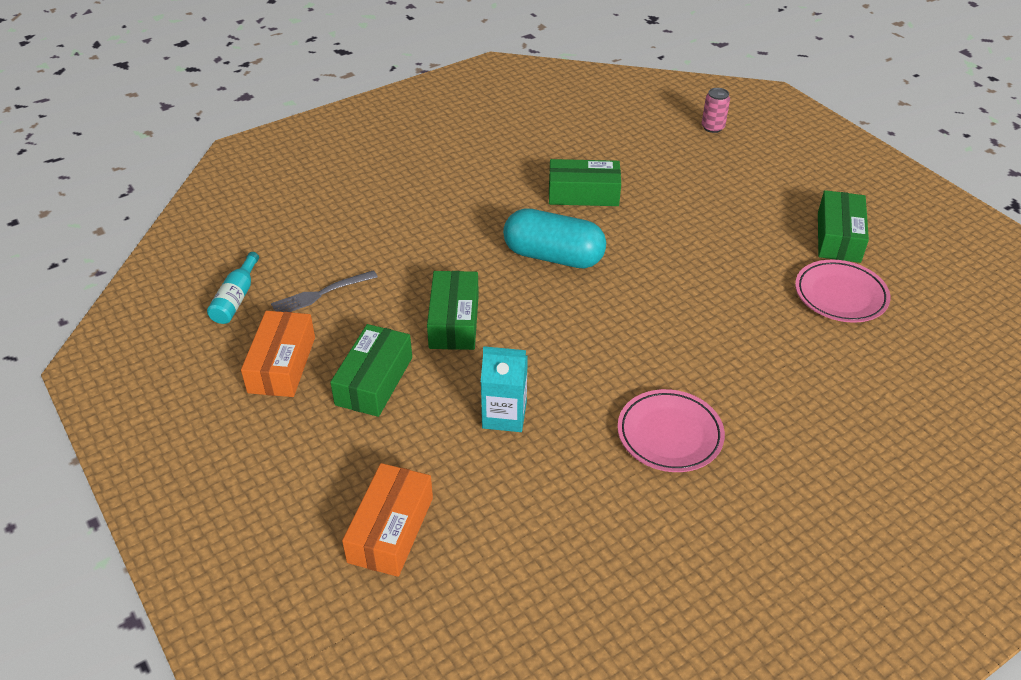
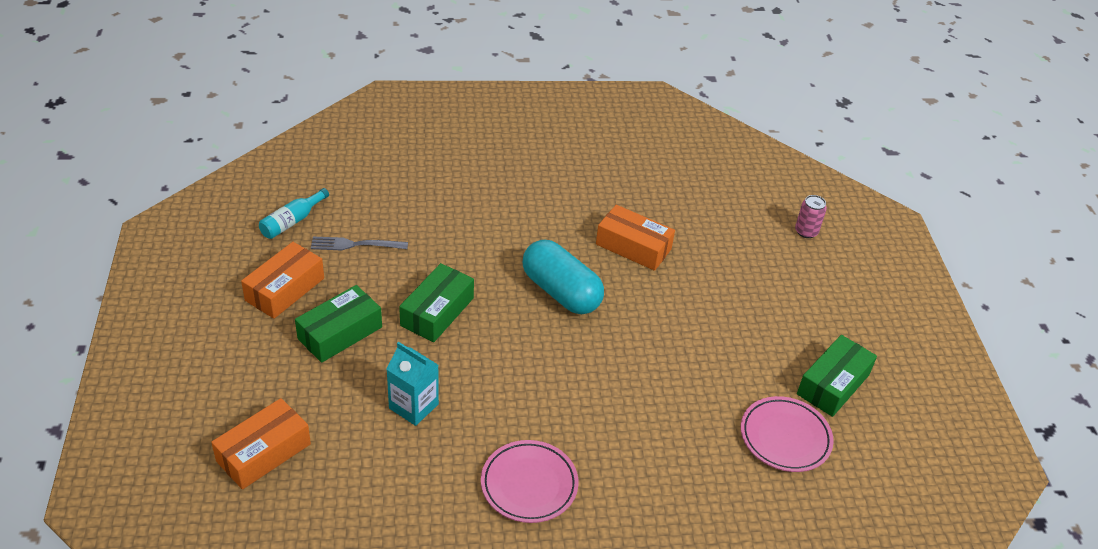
camera: 25 degrees right, 0 degrees up
green box [549,159,621,206] -> orange box [596,205,675,271]

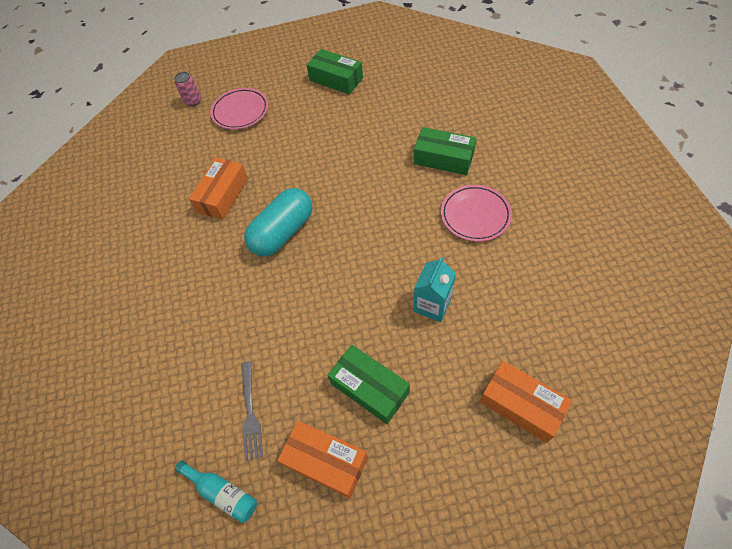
camera: 90 degrees left, 15 degrees up
green box [399,263,474,342] -> green box moved to [414,127,477,175]
pink plate [741,396,834,472] -> pink plate moved to [210,88,268,130]

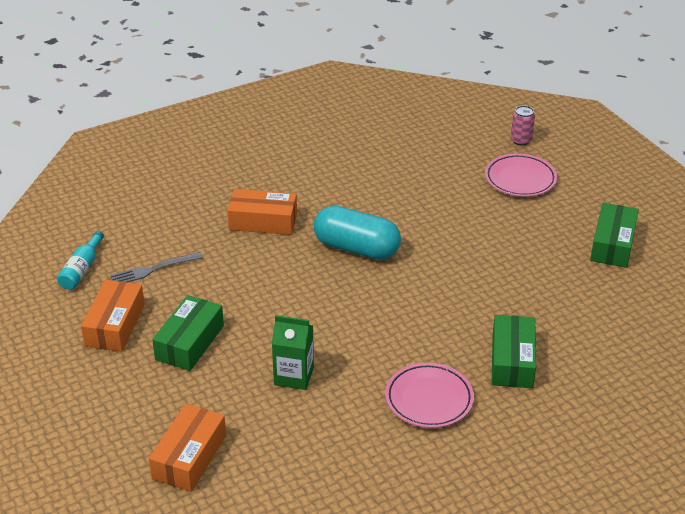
camera: 70 degrees right, 20 degrees down
orange box [188,158,248,220] -> orange box moved to [228,189,297,235]
turquoise carton [414,257,456,322] -> green carton [272,315,314,390]

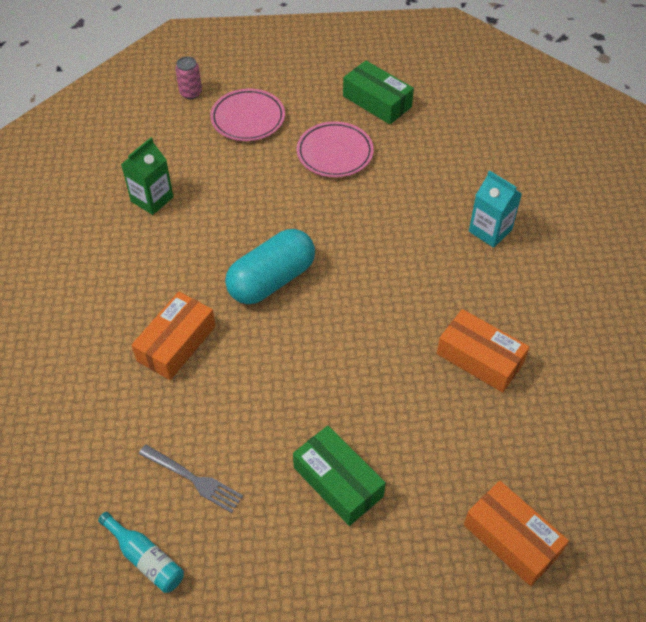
camera: 65 degrees left, 15 degrees up
orange box [81,280,145,352] -> orange box moved to [437,309,529,393]
grey fork [110,252,203,283] -> grey fork turned 60 degrees counterclockwise [139,445,243,513]
green carton [272,315,314,390] -> green carton moved to [121,137,174,215]
pink plate [385,362,474,428] -> pink plate moved to [297,121,374,177]
green box [492,315,536,388] -> turquoise carton [469,170,522,248]

